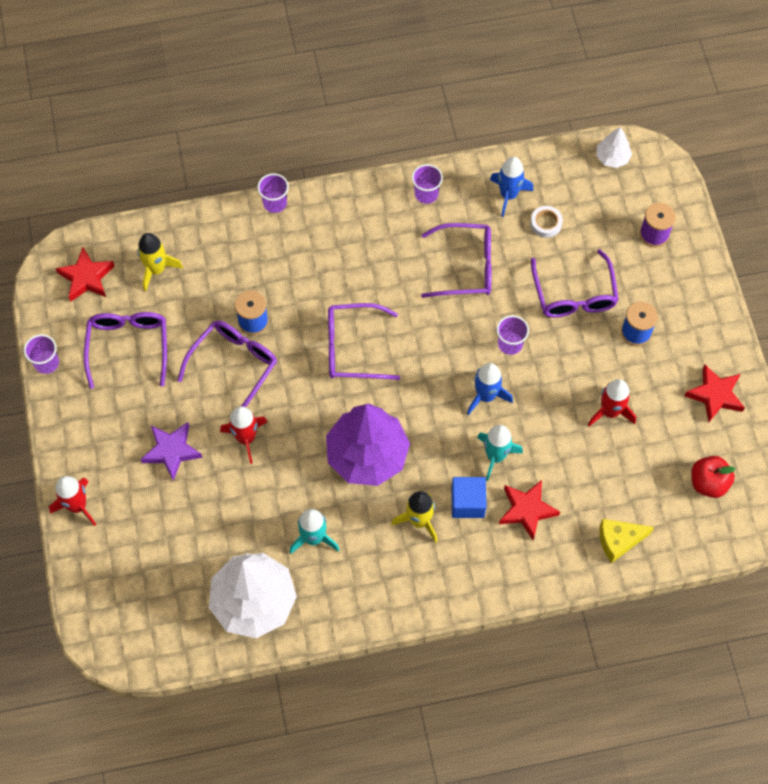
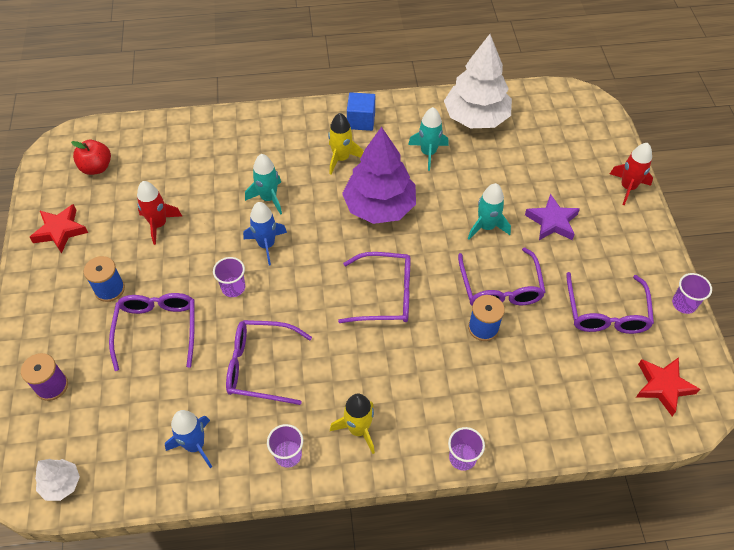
camera: 175 degrees left, 10 degrees down
yellow rocket [137,233,183,291] -> yellow rocket moved to [330,394,375,454]
purple glasses [177,321,277,407] -> purple glasses turned 45 degrees counterclockwise [458,247,546,306]
red rocket [220,406,267,464] -> turquoise rocket [468,183,511,240]
blue cube [451,477,487,518] -> blue cube moved to [347,92,375,131]
red star [499,480,560,540] -> none
white tape [530,206,563,238] -> none
yellow cheese [599,519,654,563] -> none

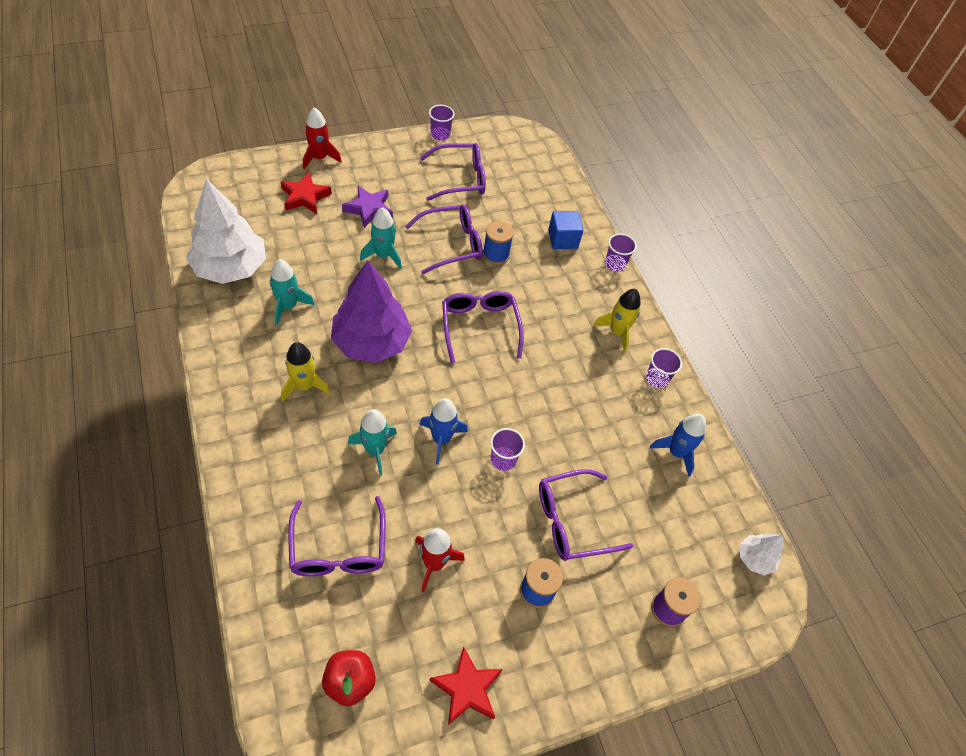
camera: 110 degrees left, 0 degrees up
purple glasses [226,320,312,405] -> purple glasses moved to [288,496,386,576]
blue cube [347,92,375,131] -> blue cube moved to [548,211,583,249]
red star [636,357,700,416] -> red star moved to [280,172,332,214]

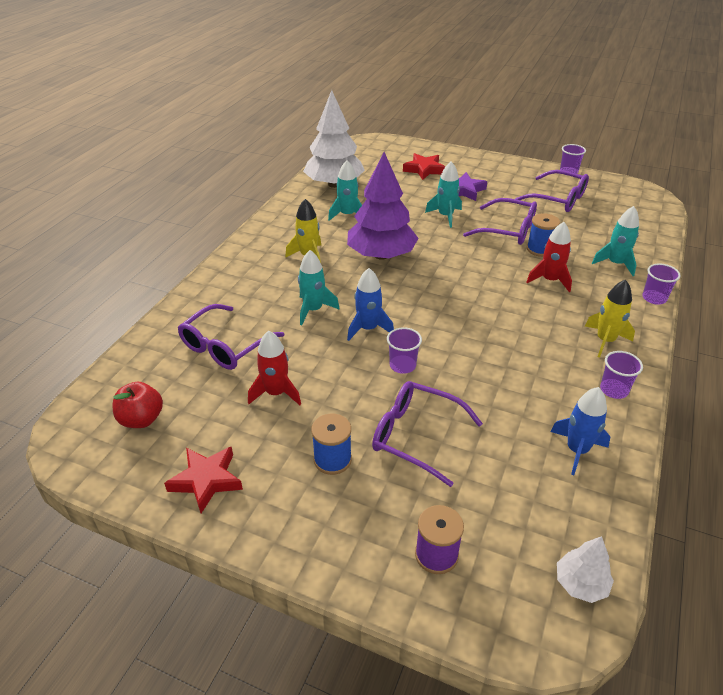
camera: 50 degrees right, 15 degrees down
red rocket [303,107,342,169] -> red rocket moved to [526,222,572,292]
purple glasses [442,291,524,363] -> none
blue cube [548,211,583,249] -> turquoise rocket [592,206,639,276]

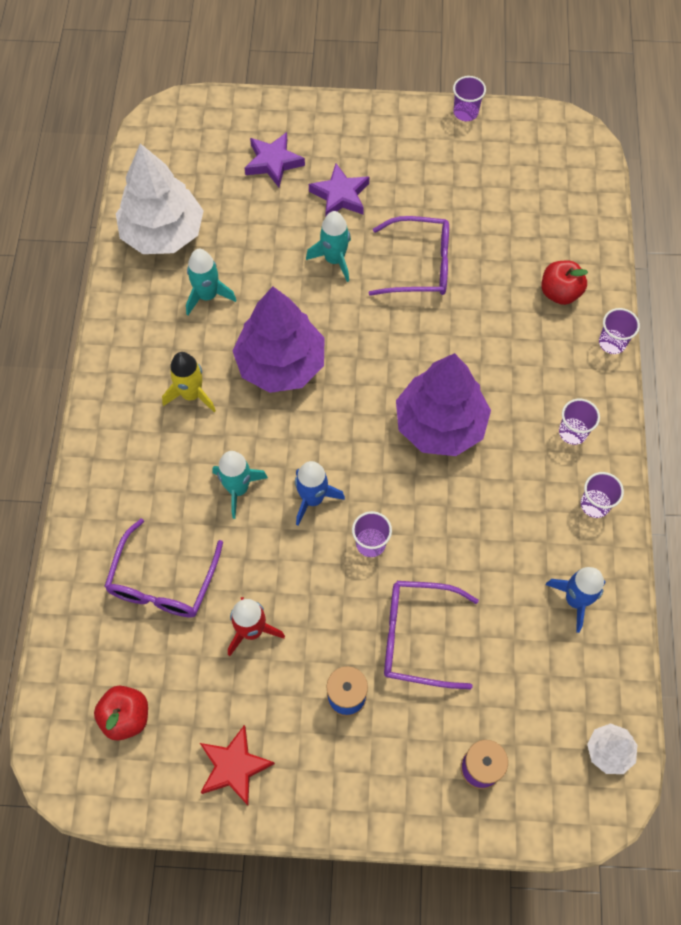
camera: 20 degrees left, 25 degrees up
red star [403,153,445,180] -> purple star [245,132,305,187]
purple glasses [515,170,589,212] -> none
red rocket [526,222,572,292] -> none
blue spool [527,213,560,257] -> none
yellow rocket [585,280,635,358] -> purple cup [559,399,600,445]
turquoise rocket [592,206,639,276] -> red apple [541,260,588,305]
none -> purple tree [396,353,491,456]

